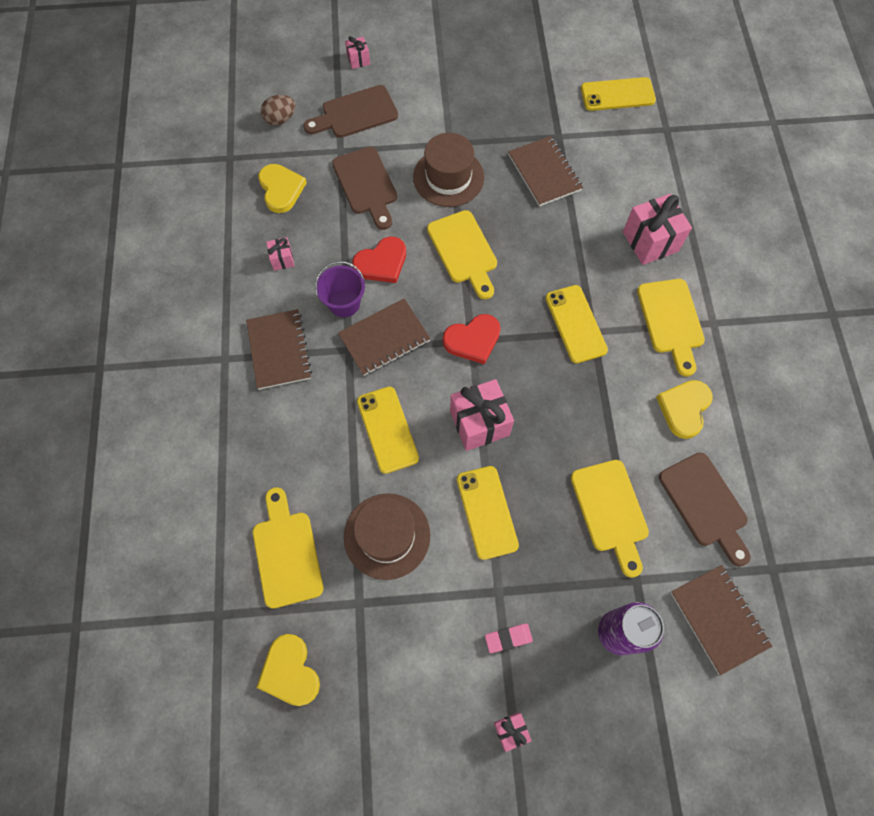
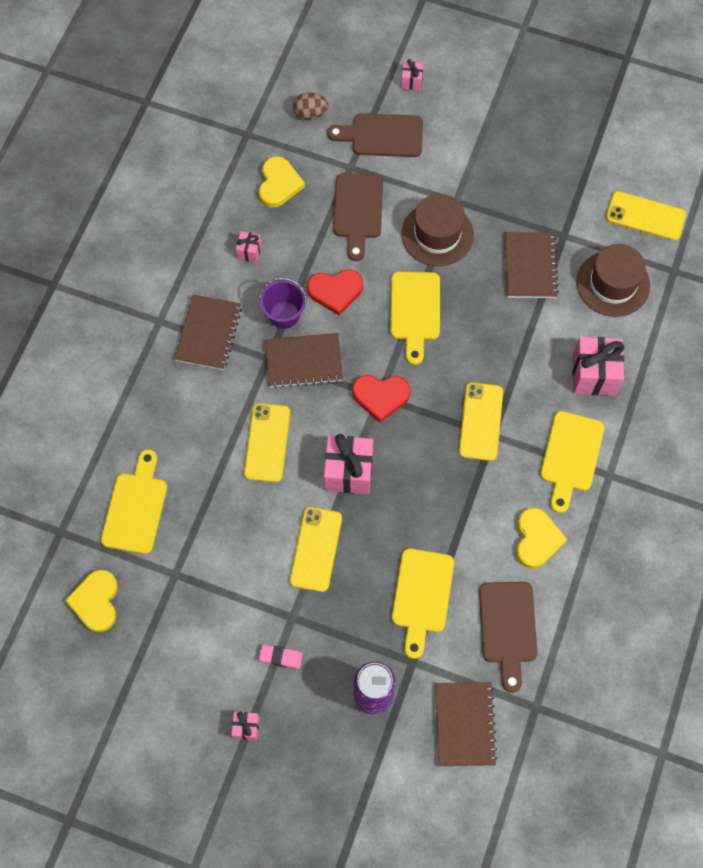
camera: 25 degrees right, 0 degrees up
brown hat [344,493,430,580] -> brown hat moved to [576,244,650,317]
yellow heart [656,380,713,439] -> yellow heart turned 135 degrees clockwise [516,508,567,569]

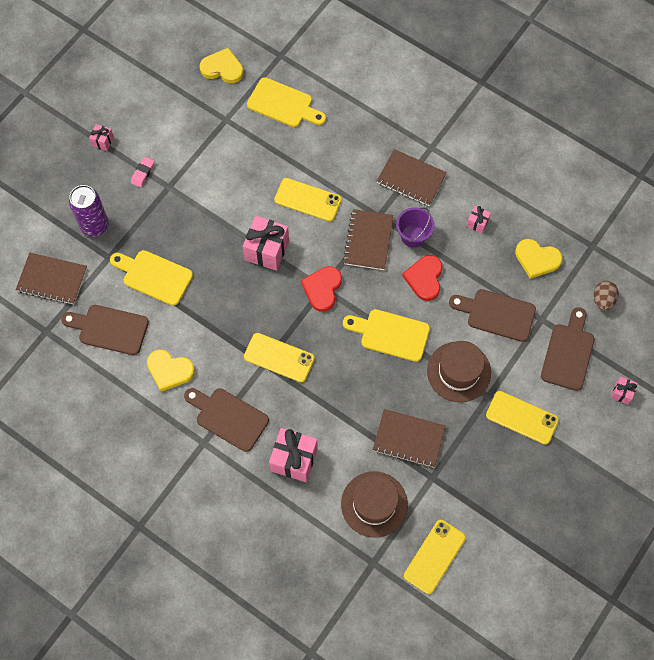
camera: 105 degrees right, 0 degrees up
yellow phone [290,507,342,592] -> yellow phone moved to [486,391,559,444]
yellow cutting board [540,411,604,513] -> brown cutting board [184,388,269,452]

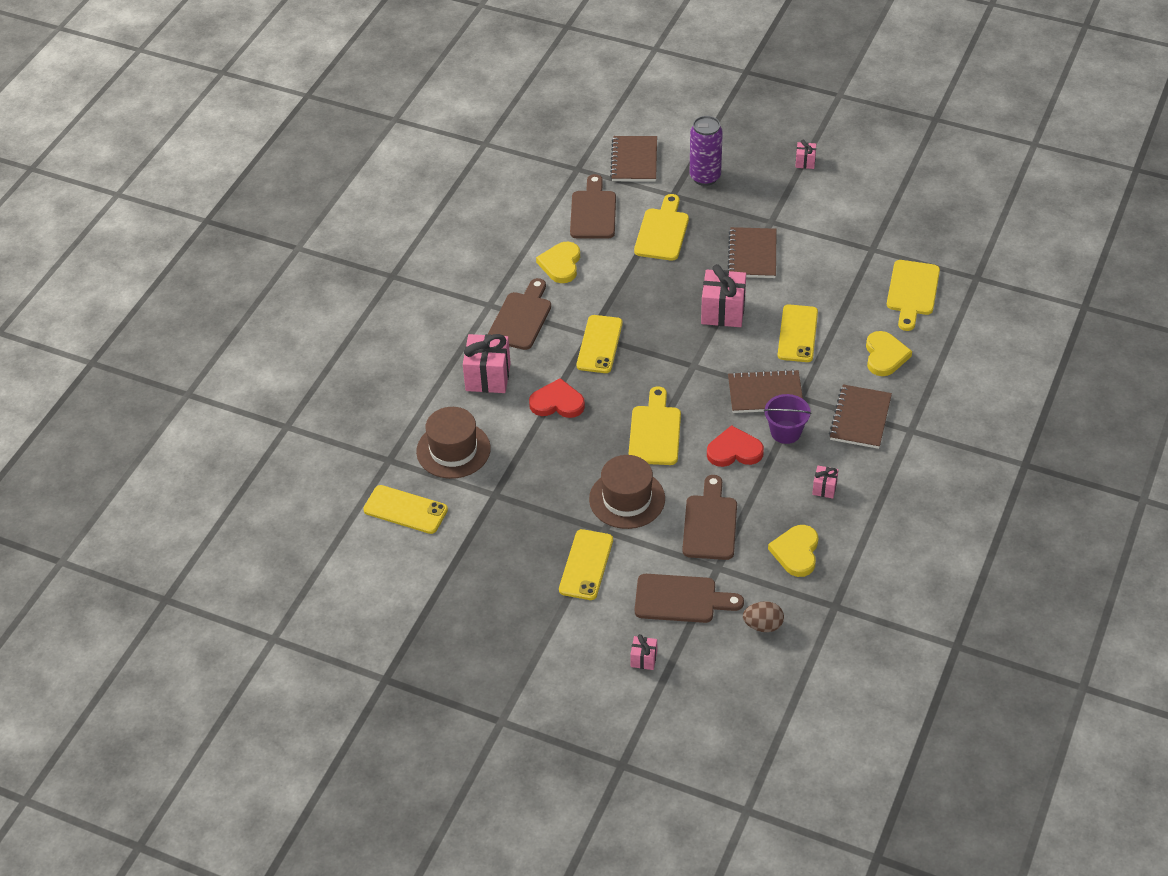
camera: 80 degrees right, 20 degrees down
pink eraser [131,157,154,187] -> none
yellow heart [200,48,243,83] -> yellow heart moved to [866,331,912,376]
red heart [301,266,342,312] -> red heart moved to [529,378,585,418]
brown notebook [373,409,446,468] -> brown notebook moved to [728,227,777,278]

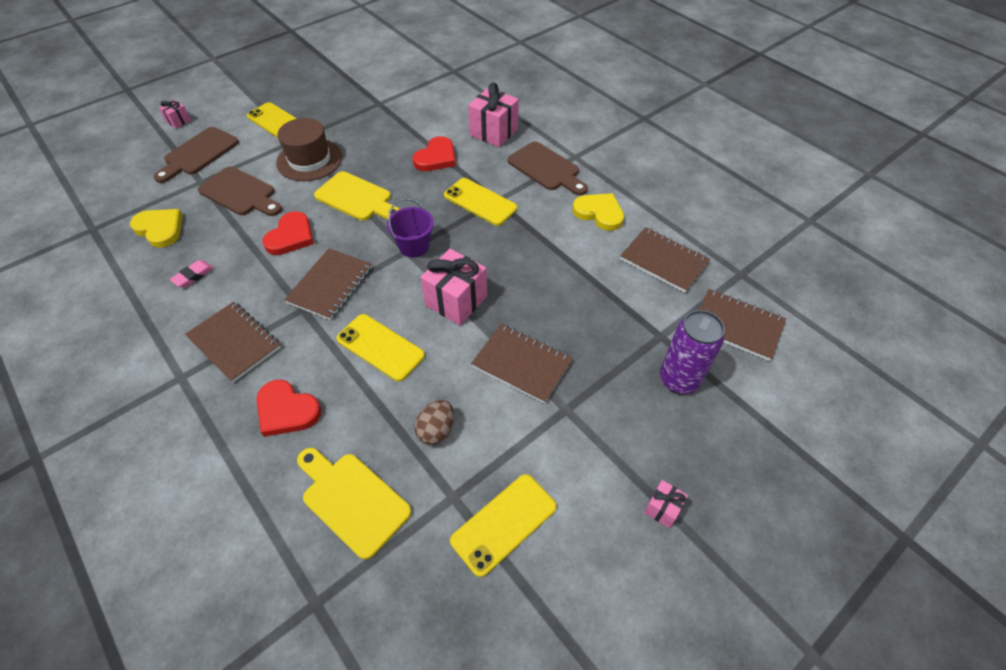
camera: 115 degrees right, 5 degrees up
yellow phone [363,485,448,534] -> yellow phone moved to [450,474,557,577]
brown hat [416,407,491,479] -> none
brown cutting board [570,174,616,239] -> brown notebook [620,227,710,293]
yellow cutting board [634,194,689,261] -> none
brown egg [743,601,784,632] -> brown egg moved to [415,400,454,445]
purple bucket [764,394,811,444] -> purple bucket moved to [387,198,434,257]
pink gift [812,466,838,498] -> pink eraser [170,260,214,288]
yellow heart [866,331,912,376] -> red heart [256,380,321,437]

